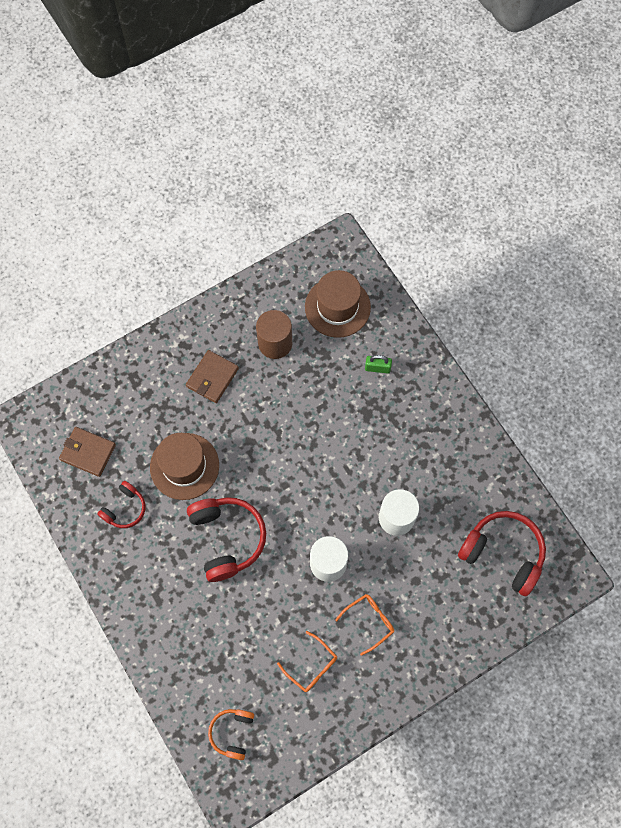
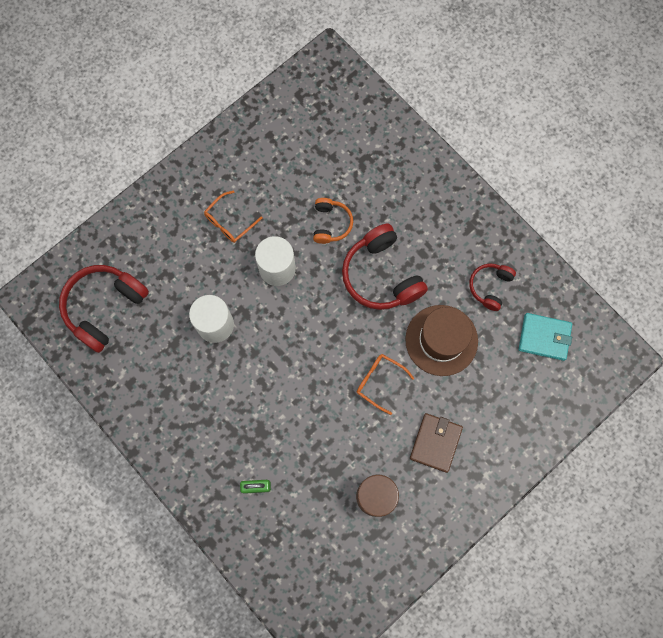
camera: 170 degrees right, 5 degrees up
brown wallet [59,427,116,477] -> turquoise wallet [519,313,572,361]
orange headphones [208,709,254,760] -> orange headphones moved to [313,198,353,244]
orange glasses [277,631,337,692] -> orange glasses moved to [356,354,414,415]
brown hat [305,270,371,338] -> none
red headphones [458,511,546,596] -> red headphones turned 105 degrees clockwise [59,265,149,353]

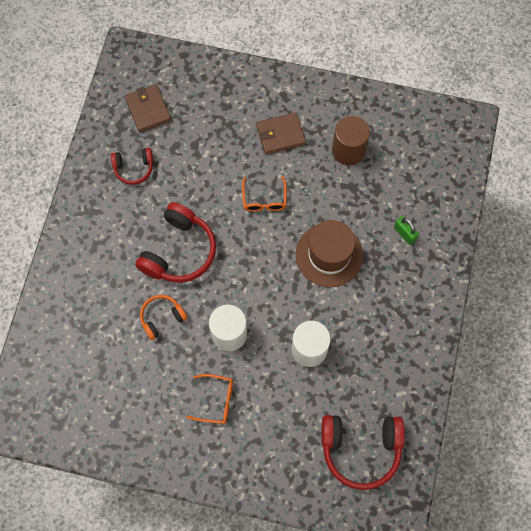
camera: 125 degrees left, 5 degrees down
brown hat [405,305,478,376] -> brown hat moved to [296,220,363,287]
turquoise wallet [519,313,572,361] -> brown wallet [125,84,171,132]

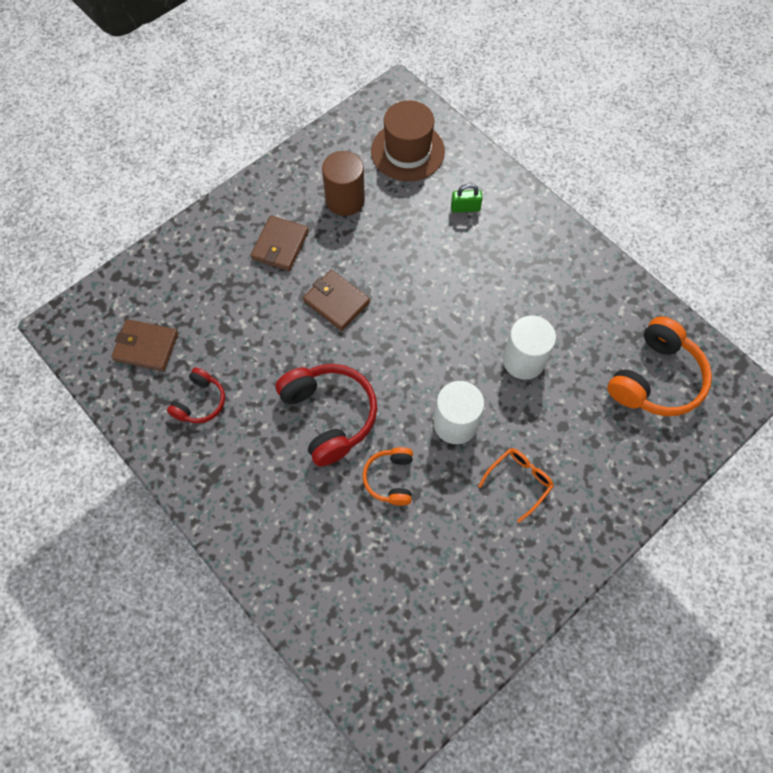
camera: 55 degrees left, 5 degrees down
orange glasses [242,176,287,212] -> brown wallet [303,270,370,331]
brown hat [296,220,363,287] -> brown hat moved to [371,100,445,181]
red headphones [321,415,405,490] -> orange headphones [607,316,712,416]

